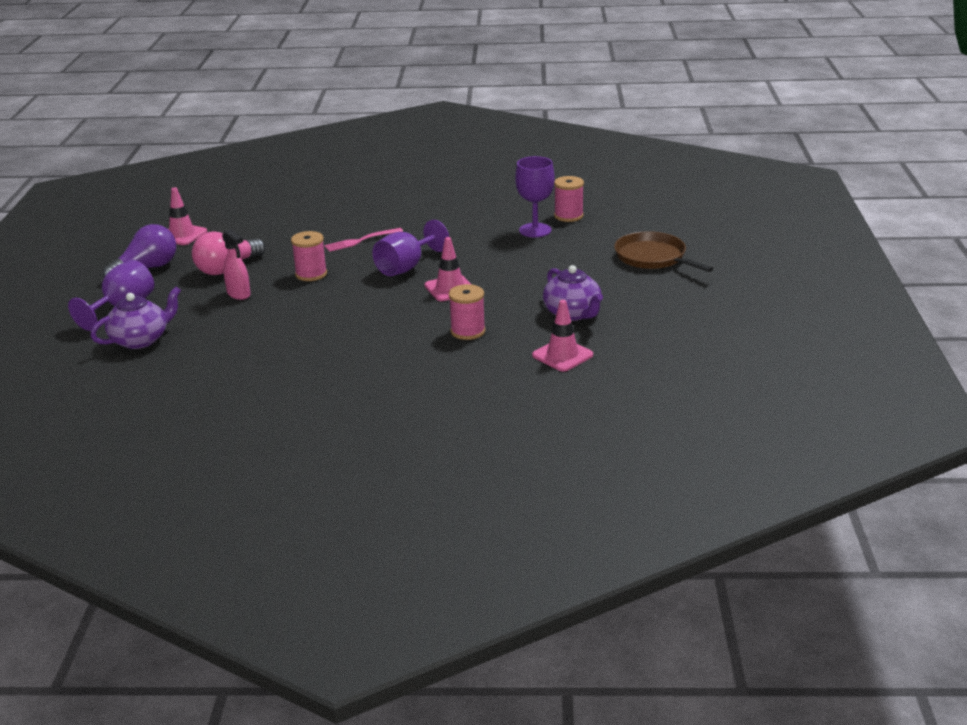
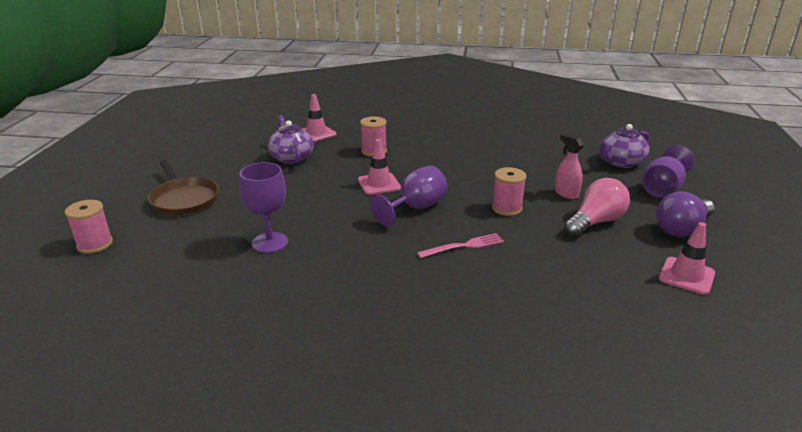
camera: 175 degrees left, 0 degrees up
pink spool [554,176,584,222] -> pink spool moved to [65,200,113,254]

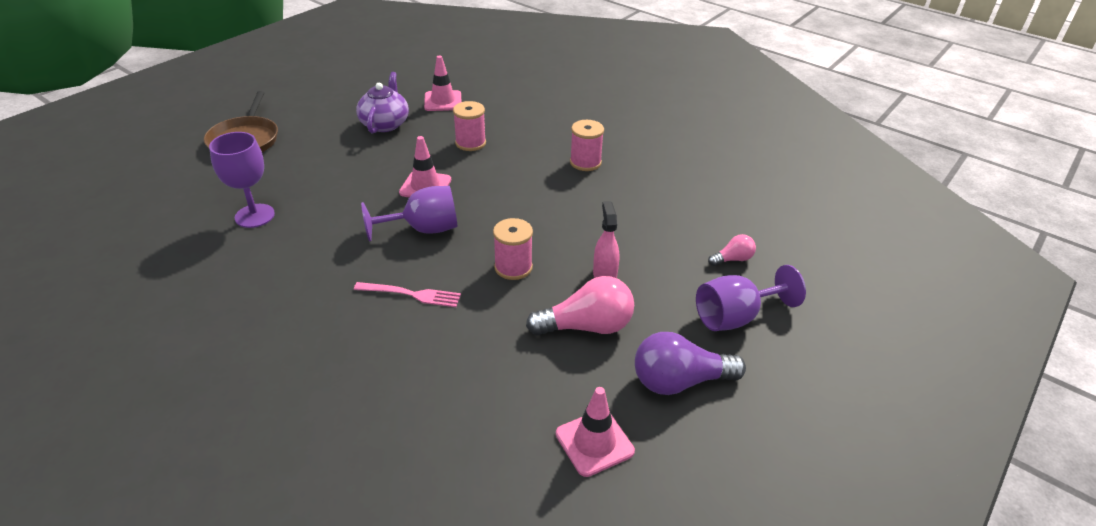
camera: 30 degrees right, 10 degrees up
pink spool [65,200,113,254] -> pink spool moved to [570,120,604,171]
purple teapot [598,124,649,168] -> pink light bulb [708,234,756,266]

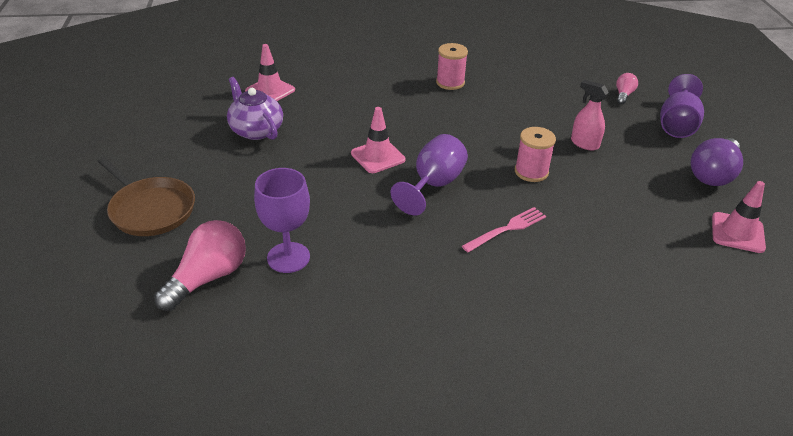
camera: 45 degrees left, 0 degrees up
pink spool [453,101,486,151] -> none
pink light bulb [526,276,634,336] -> pink light bulb moved to [154,220,246,311]

